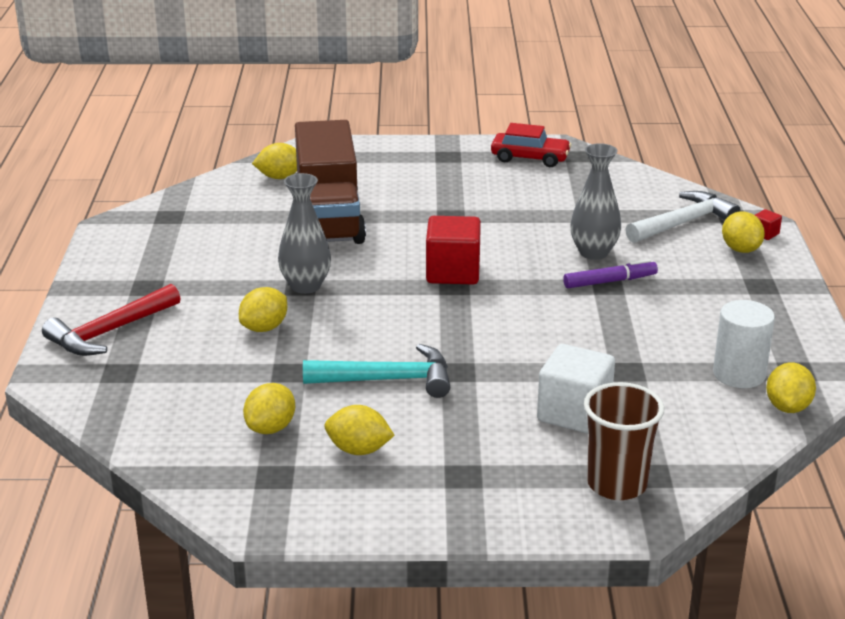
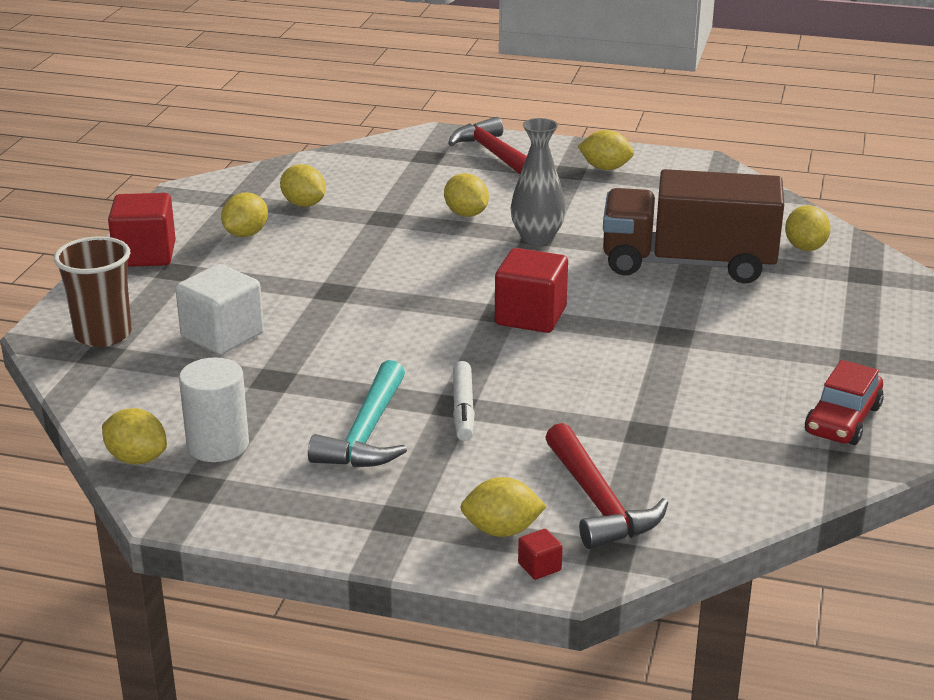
camera: 105 degrees right, 0 degrees up
turquoise hammer [303,344,450,398] -> turquoise hammer moved to [308,360,407,467]
purple marker [563,259,658,288] -> white marker [453,361,475,441]
grey vase [570,143,621,260] -> none
white hammer [625,191,741,243] -> red hammer [545,423,668,549]
none -> red cube [108,193,176,267]
none -> yellow lemon [578,130,634,170]

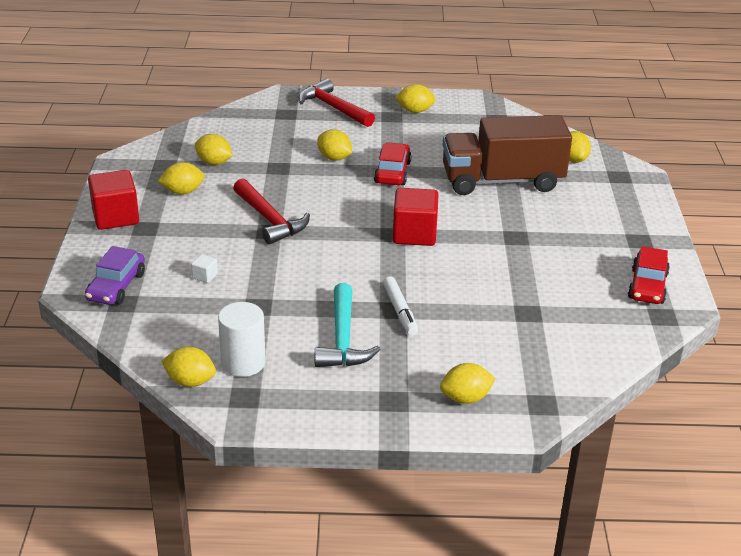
camera: 15 degrees left, 5 degrees up
brown cup [54,237,132,347] -> purple car [85,246,145,305]
white cube [175,264,264,355] -> white cube [191,254,218,283], size x0.43
yellow lemon [221,192,268,237] -> yellow lemon turned 60 degrees clockwise [158,162,205,195]
grey vase [511,118,566,246] -> red car [374,143,412,185]
red cube [518,529,563,580] -> none
red hammer [545,423,668,549] -> red hammer moved to [233,178,310,245]

